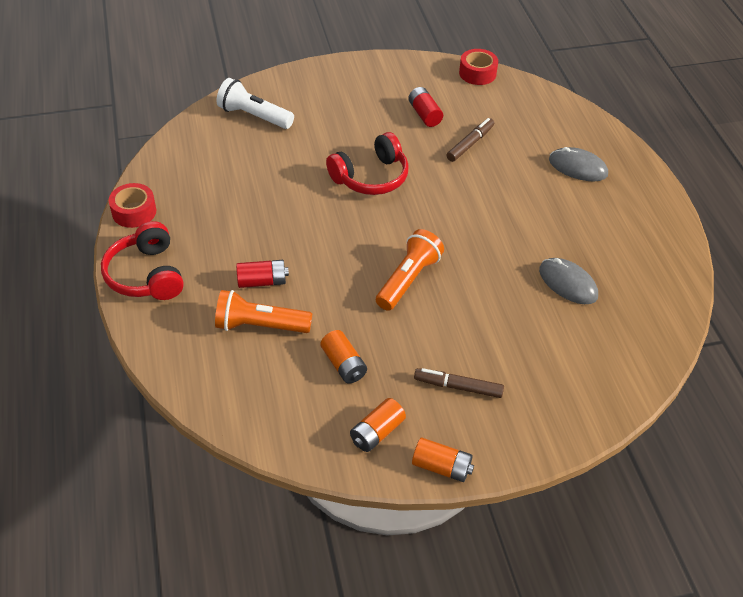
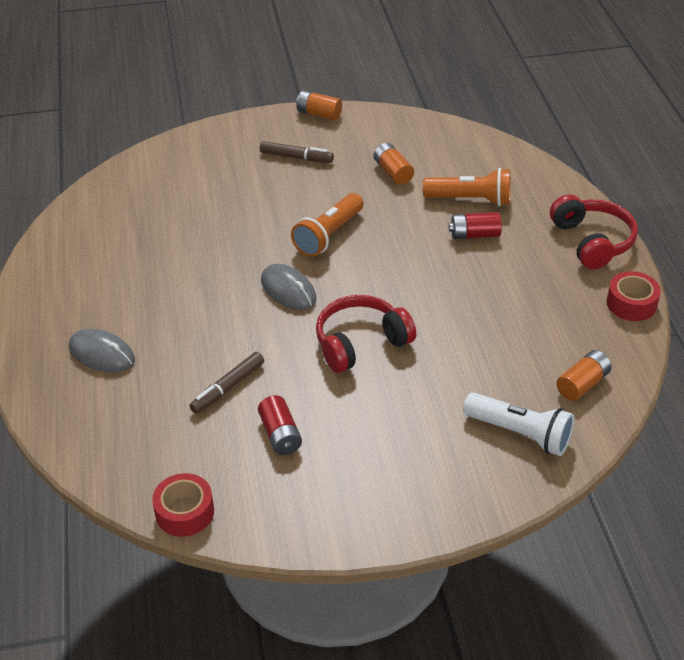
camera: 175 degrees left, 5 degrees down
orange battery [350,398,406,452] -> orange battery moved to [556,350,612,401]
grey mouse [539,258,598,304] -> grey mouse moved to [261,264,316,310]

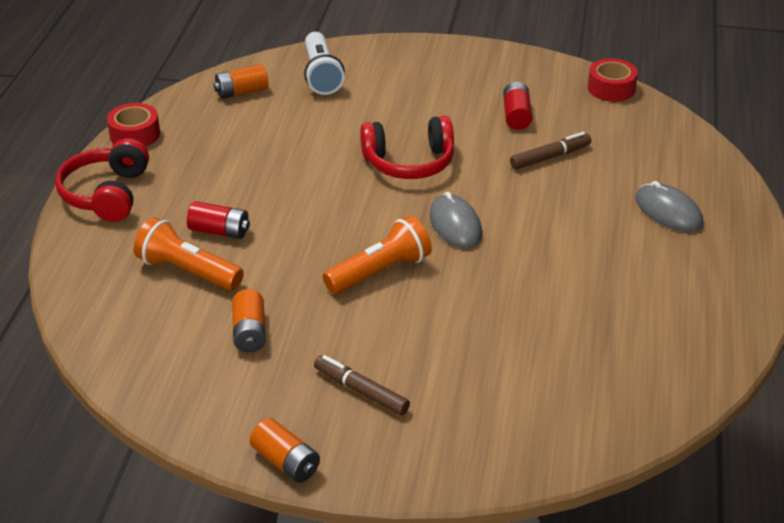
camera: 160 degrees left, 5 degrees down
white flashlight [463,392,575,456] -> white flashlight turned 150 degrees counterclockwise [304,32,345,95]

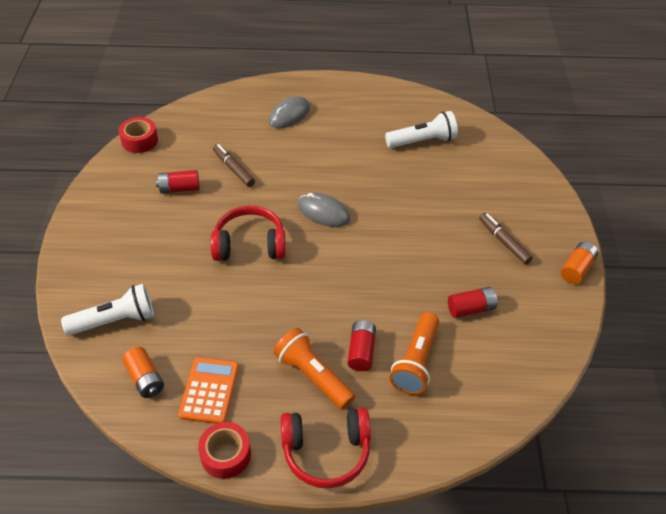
camera: 100 degrees left, 10 degrees up
orange battery [232,289,266,352] -> red battery [448,287,498,318]
brown marker [314,355,410,415] -> brown marker turned 120 degrees clockwise [479,213,533,265]
orange flashlight [323,216,432,294] -> orange flashlight moved to [274,328,355,410]
red headphones [360,116,454,179] -> red headphones turned 75 degrees counterclockwise [211,206,286,261]
grey mouse [430,192,482,249] -> grey mouse turned 60 degrees clockwise [298,193,350,227]
none -> orange calculator [178,357,239,424]
none -> white flashlight [385,111,458,148]

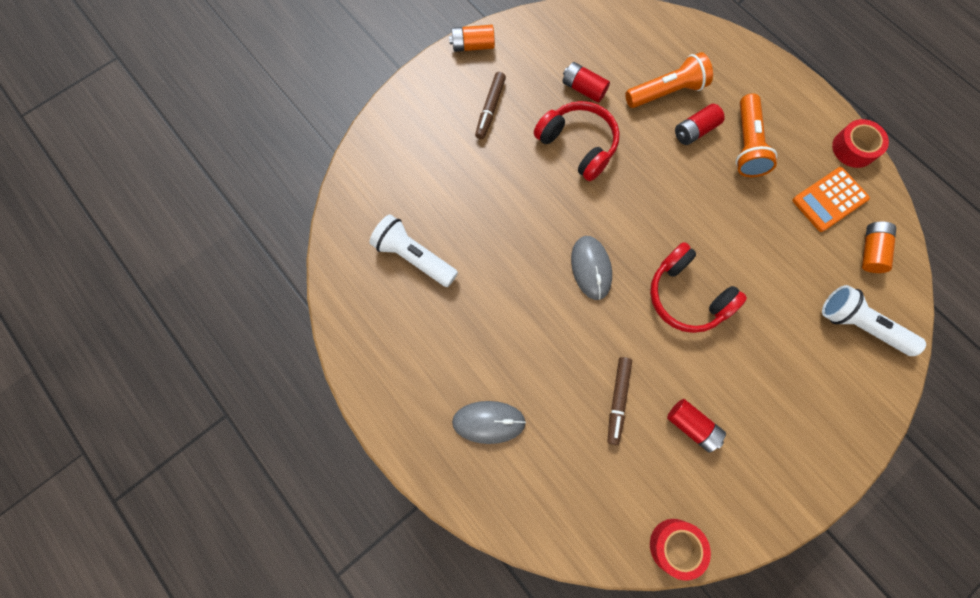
camera: 130 degrees left, 25 degrees up
red headphones [280,407,371,488] -> red headphones moved to [534,101,620,181]

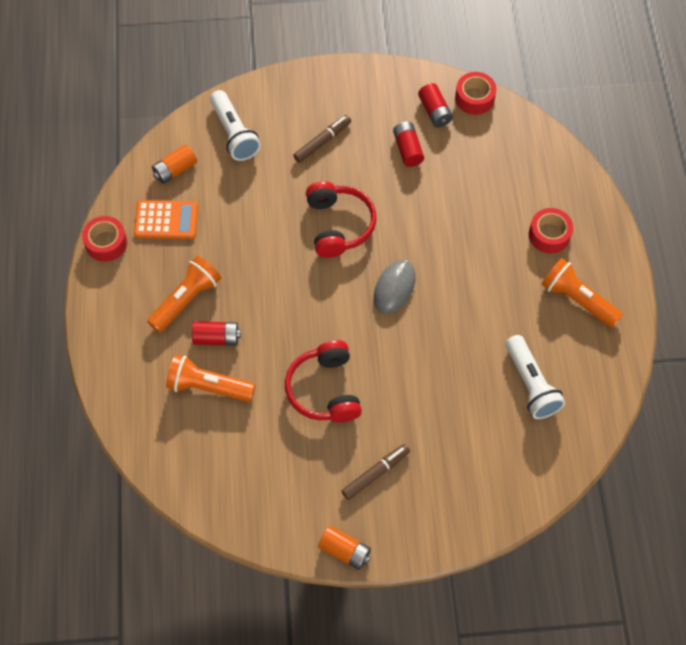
camera: 145 degrees left, 10 degrees down
grey mouse [452,401,526,444] -> red tape [529,208,573,254]
red battery [562,62,610,103] -> red battery moved to [418,83,453,127]
brown marker [607,357,632,445] -> brown marker moved to [293,115,351,163]
none -> orange flashlight [541,258,623,328]

